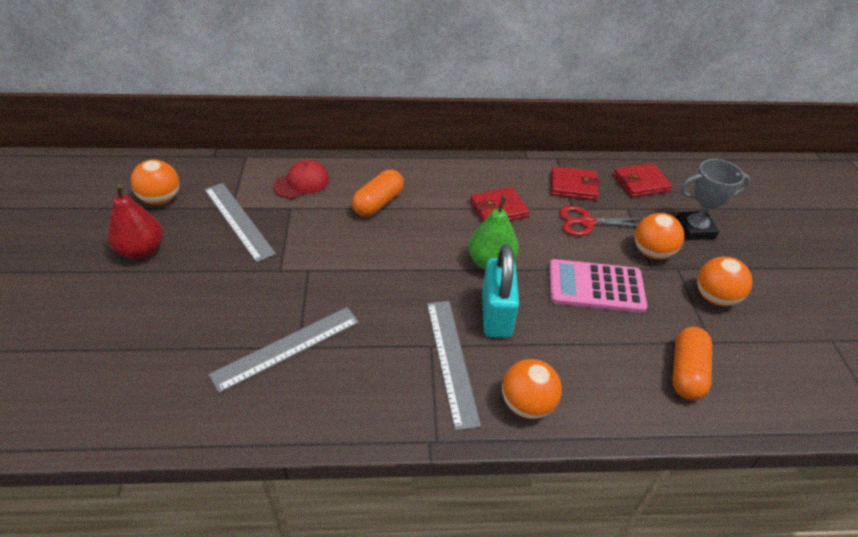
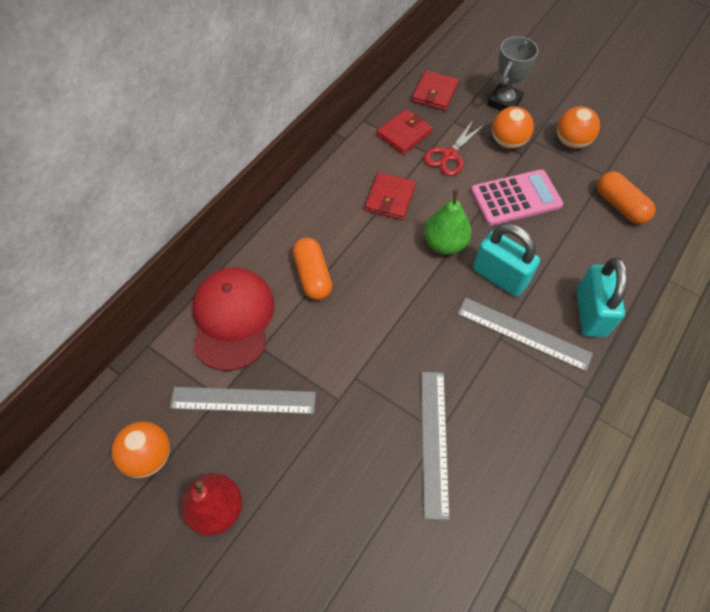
camera: 50 degrees left, 15 degrees up
red cap [273,160,329,199] -> red cap [192,267,275,371], size x1.71
orange ball [502,359,562,419] -> turquoise padlock [576,258,628,337]
pink calculator [549,259,647,313] -> pink calculator turned 150 degrees counterclockwise [471,169,563,226]

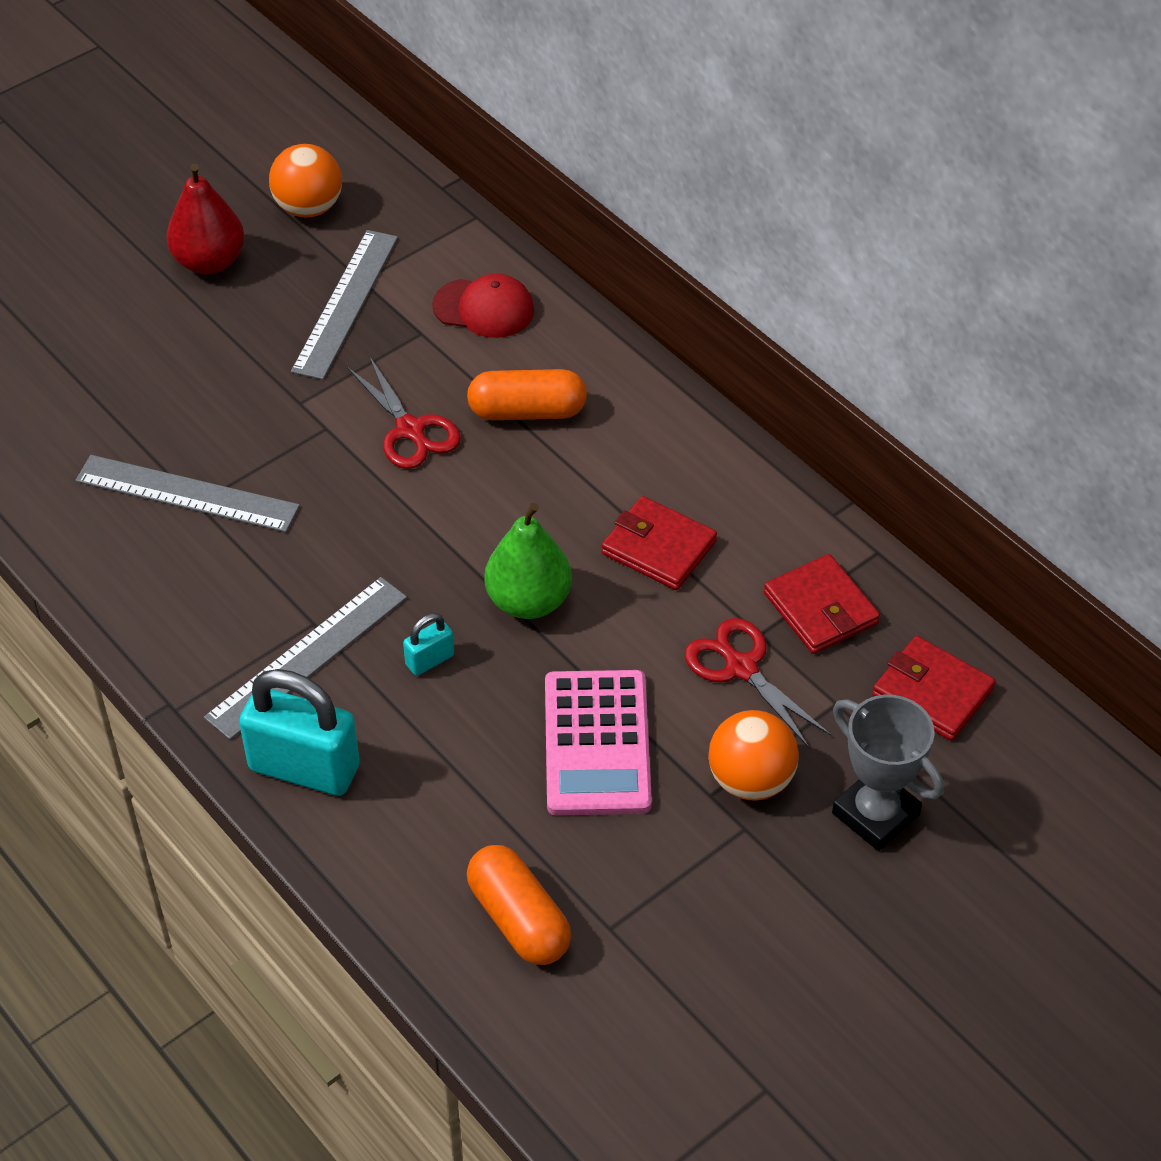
camera: 105 degrees right, 10 degrees down
red cap [192,267,275,371] -> red cap [432,273,534,338], size x0.58
turquoise padlock [473,223,540,297] -> turquoise padlock [403,613,454,676], size x0.47
orange ball [557,106,600,149] -> none
orange capsule [597,171,655,224] -> orange capsule turned 75 degrees clockwise [467,845,571,965]
none -> red scissors [347,356,461,469]

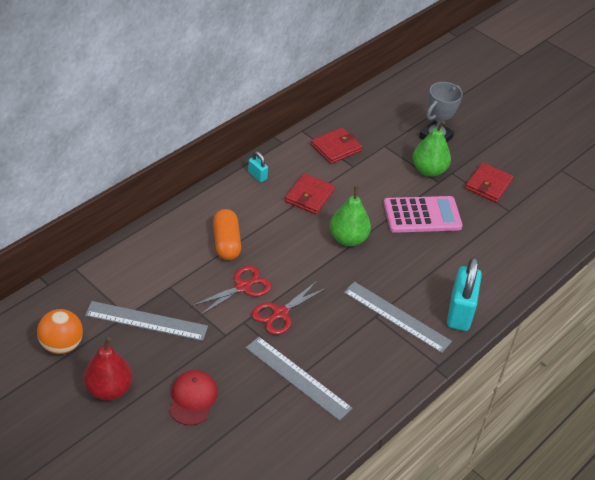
camera: 100 degrees left, 5 degrees down
grey ruler [75,455,300,532] -> grey ruler turned 60 degrees counterclockwise [246,337,352,421]
turquoise padlock [403,613,454,676] -> turquoise padlock moved to [248,151,268,182]
red cap [432,273,534,338] -> red cap moved to [169,370,218,425]
orange capsule [467,845,571,965] -> none
red scissors [685,618,831,749] -> red scissors moved to [252,281,326,335]
orange ball [708,710,799,801] -> green pear [413,121,451,177]
red wallet [872,636,996,741] -> red wallet moved to [465,163,513,202]

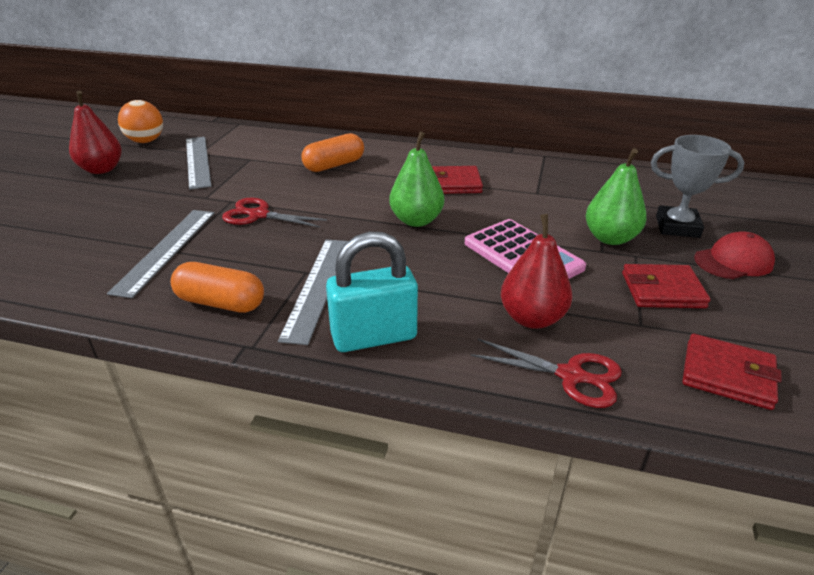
camera: 65 degrees right, 10 degrees down
red cap [169,370,218,425] -> red cap moved to [694,231,775,279]
red scissors [192,266,272,316] -> red scissors moved to [471,339,622,408]
turquoise padlock [248,151,268,182] -> none
red wallet [311,128,362,164] -> red wallet moved to [682,334,782,410]
none -> orange capsule [171,262,264,313]
none -> red pear [501,214,572,329]

